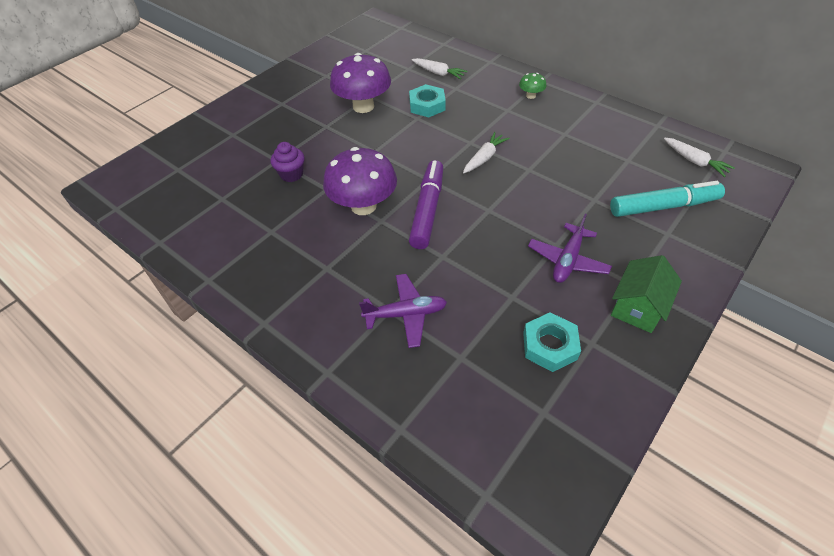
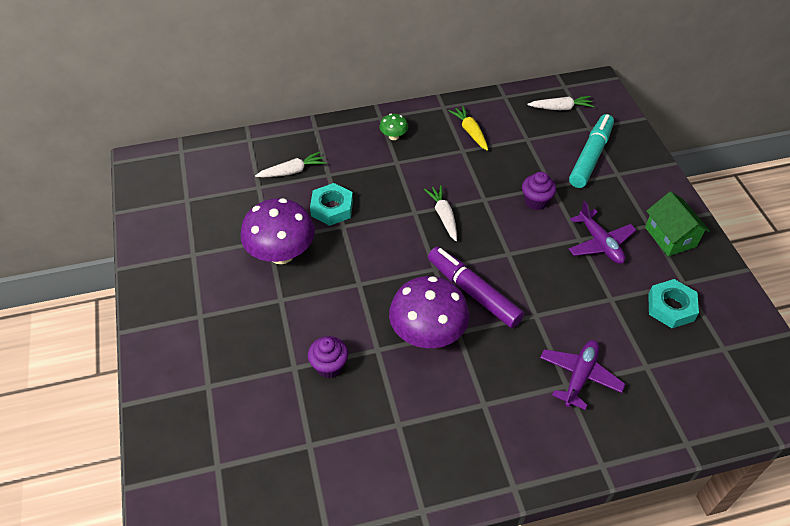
camera: 55 degrees left, 0 degrees up
none -> yellow carrot [449,106,488,151]
none -> purple cupcake [522,172,556,210]

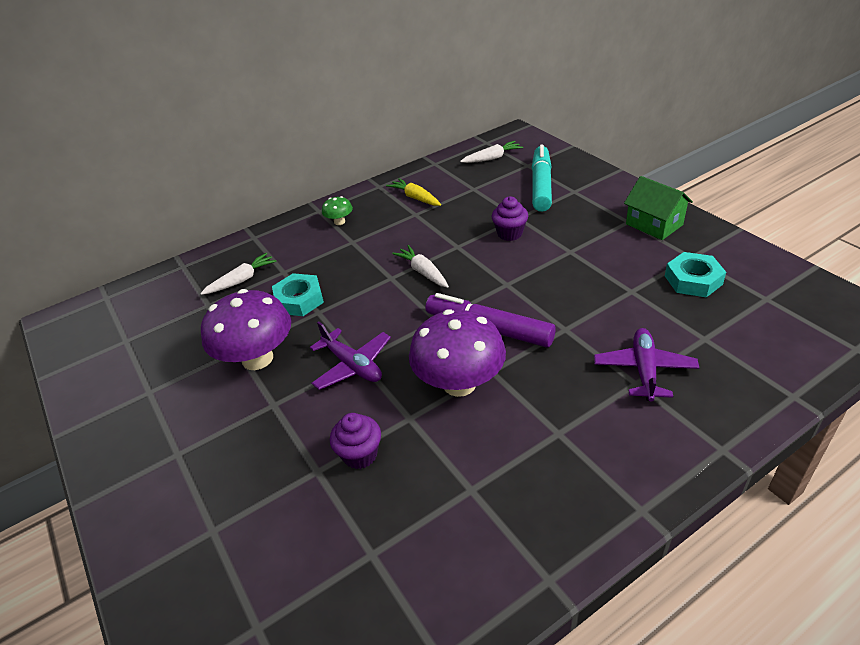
camera: 15 degrees left, 10 degrees down
purple plane [569,201,636,264] -> purple plane moved to [310,322,391,390]

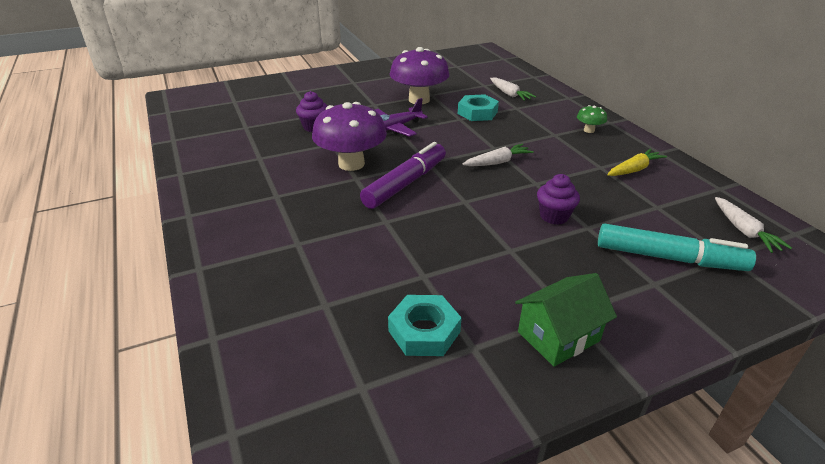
camera: 95 degrees right, 5 degrees down
purple plane [594,328,699,402] -> none

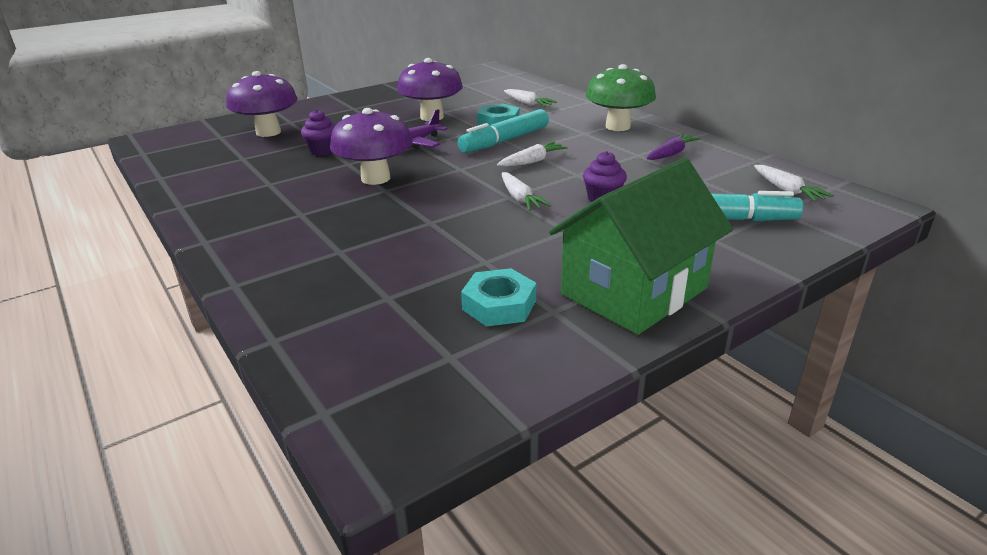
camera: 10 degrees left, 5 degrees down
purple marker [360,142,446,209] -> none
green house [515,273,617,367] -> green house [549,158,733,335], size x1.79
green mushroom [577,105,607,133] -> green mushroom [586,64,656,131], size x2.21
yellow carrot [607,149,667,176] -> purple carrot [647,134,701,160]
none -> purple mushroom [226,71,297,137]
none -> turquoise marker [458,109,549,153]
none -> white carrot [502,172,551,211]

